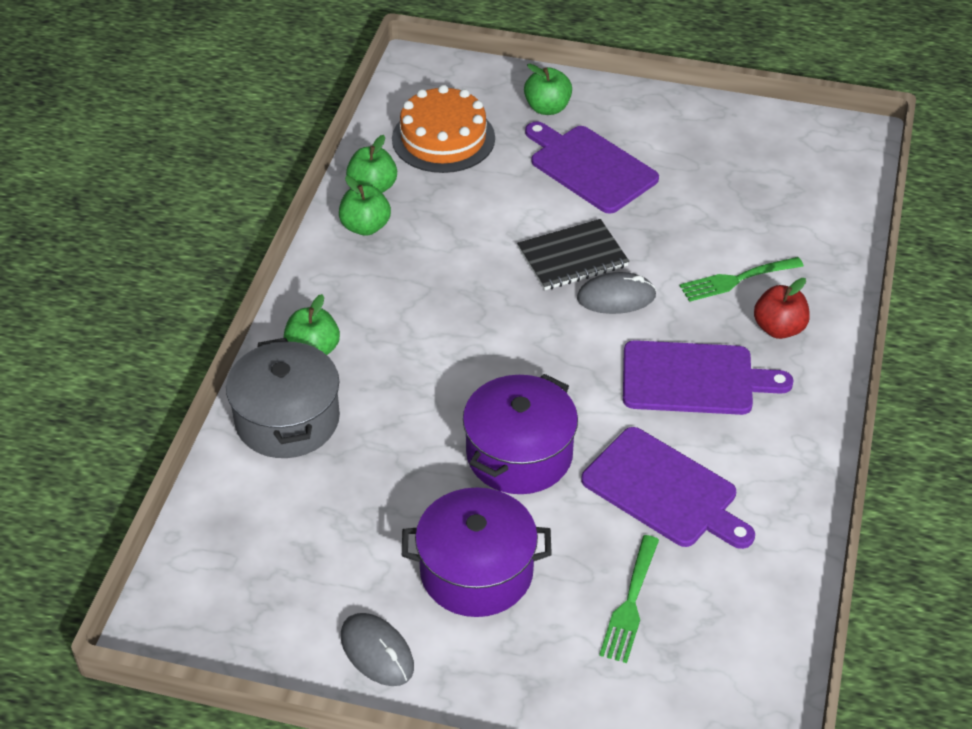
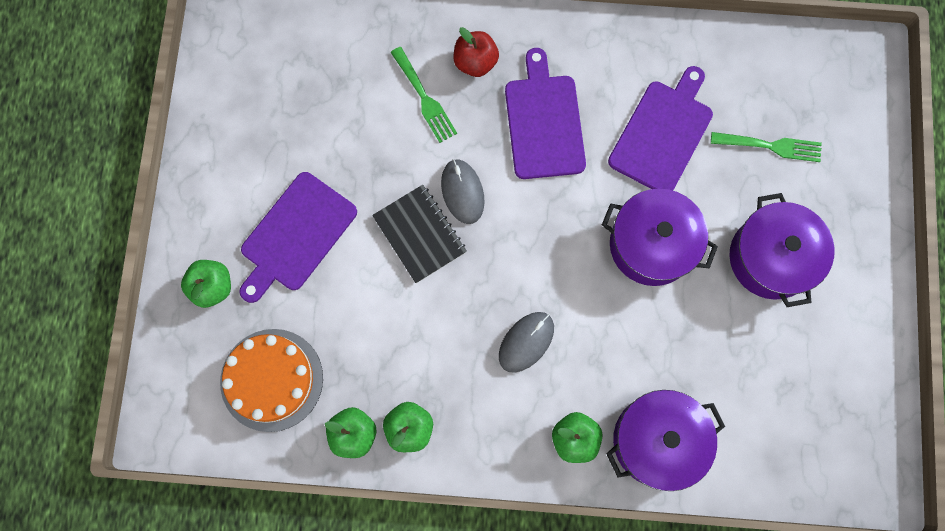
camera: 100 degrees left, 30 degrees up
grey pot [226,338,340,458] -> purple pot [606,390,725,491]
grey mouse [341,613,414,686] -> grey mouse moved to [499,312,554,373]

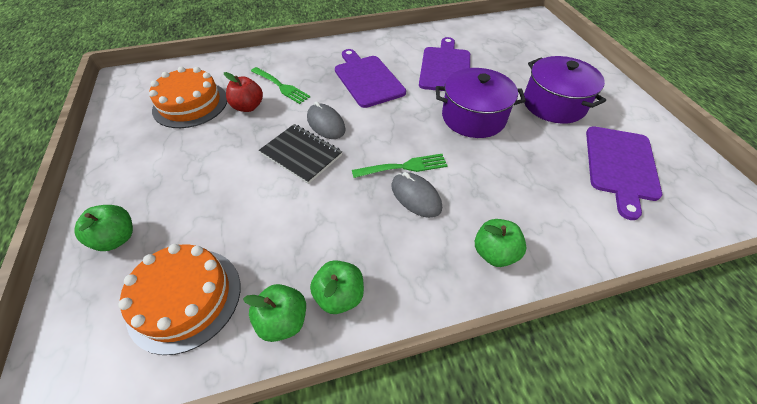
camera: 20 degrees left, 25 degrees down
purple cutting board [239,172,357,303] -> purple cutting board moved to [586,126,662,220]
red apple [454,27,499,77] -> red apple moved to [224,72,263,112]
grey mouse [499,312,554,373] -> grey mouse turned 60 degrees counterclockwise [391,172,442,218]
purple pot [606,390,725,491] -> none
green fork [711,132,822,162] -> green fork moved to [352,154,448,178]
none -> orange cake [149,67,227,128]

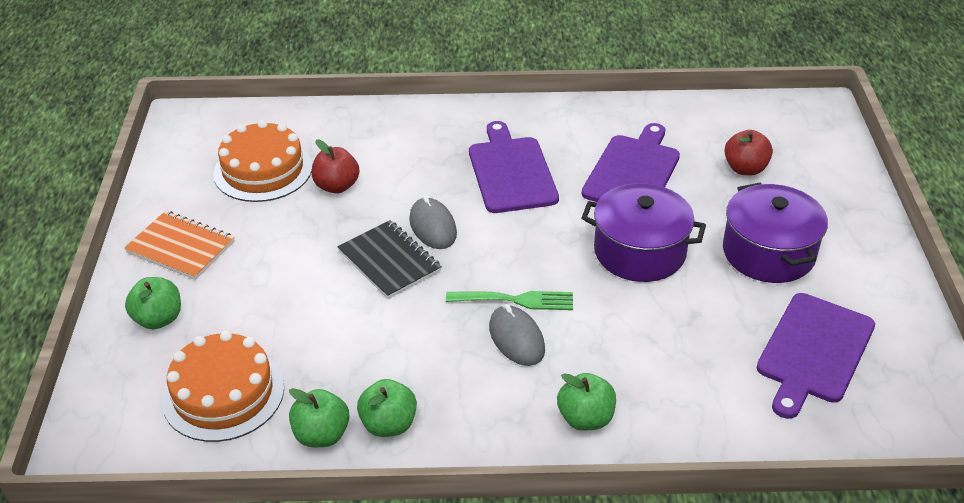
camera: 15 degrees right, 10 degrees down
green fork [251,67,310,104] -> none
none -> orange notebook [124,211,235,280]
none -> red apple [725,130,773,176]

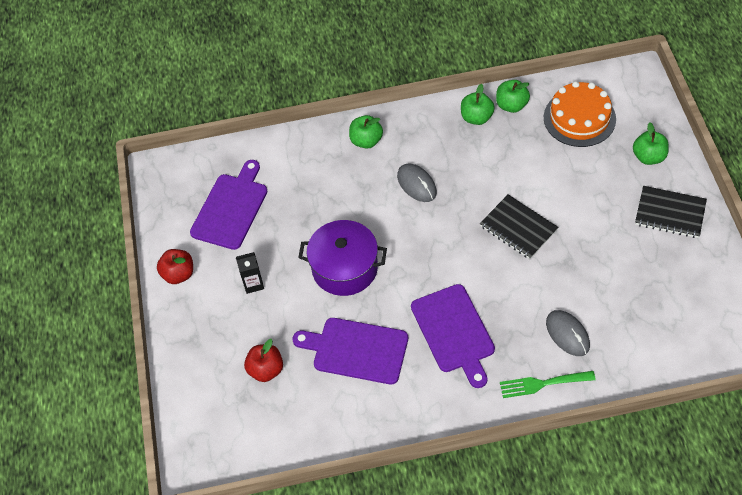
camera: 175 degrees right, 15 degrees up
orange notebook [124,211,235,280] -> black notebook [635,186,707,238]
orange cake [213,120,312,202] -> none
red apple [312,139,359,194] -> red apple moved to [157,249,193,284]
grey mouse [409,195,457,249] -> grey mouse moved to [546,310,590,356]
green fork [446,291,573,310] -> green fork moved to [500,371,596,398]
purple cutting board [582,123,680,202] -> purple cutting board turned 90 degrees clockwise [292,318,408,384]
purple pot [723,182,828,283] -> black carton [236,252,264,294]

